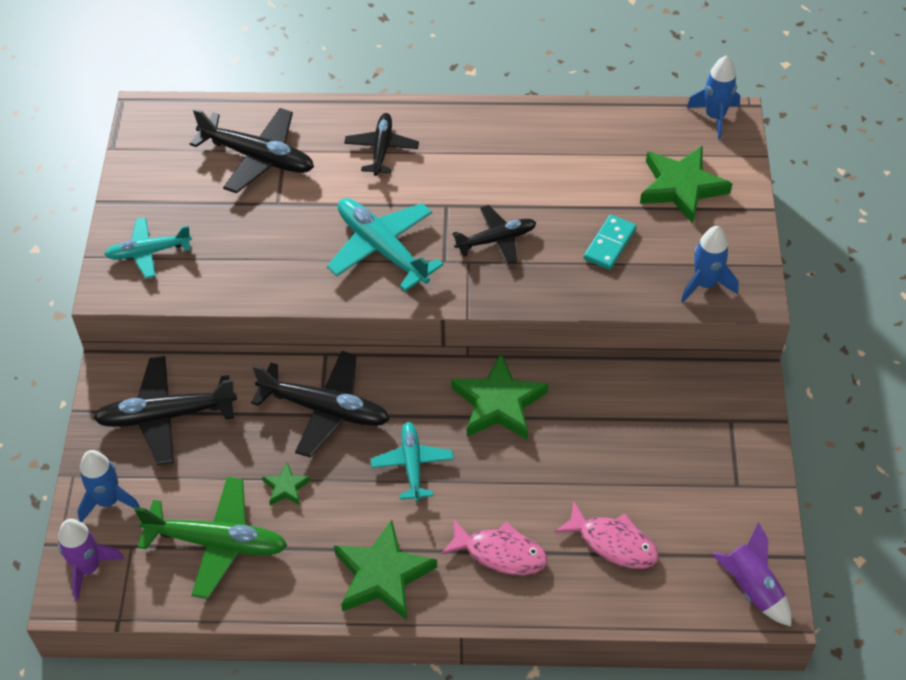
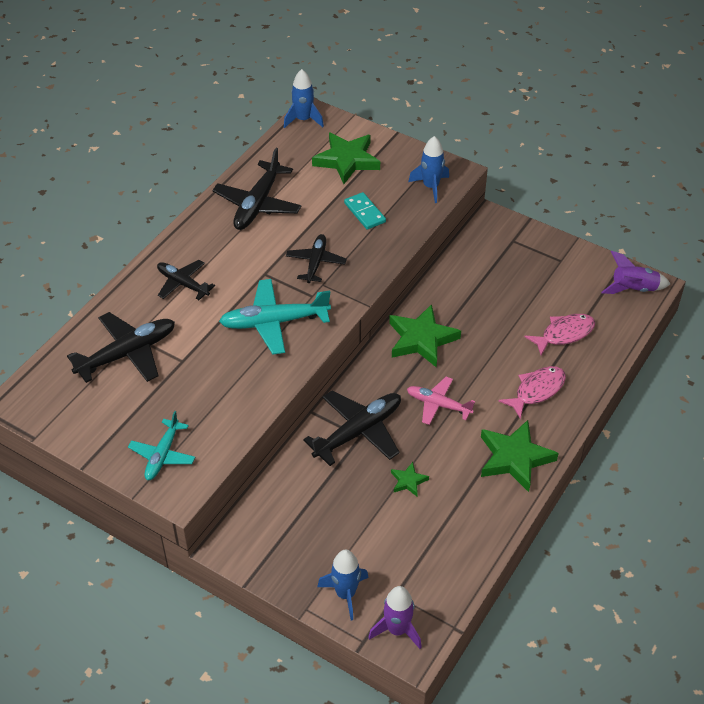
camera: 60 degrees left, 5 degrees down
black plane [93,356,237,465] -> black plane moved to [212,148,302,230]
green plane [134,477,287,599] -> none
turquoise plane [371,422,454,502] -> pink plane [407,377,475,425]

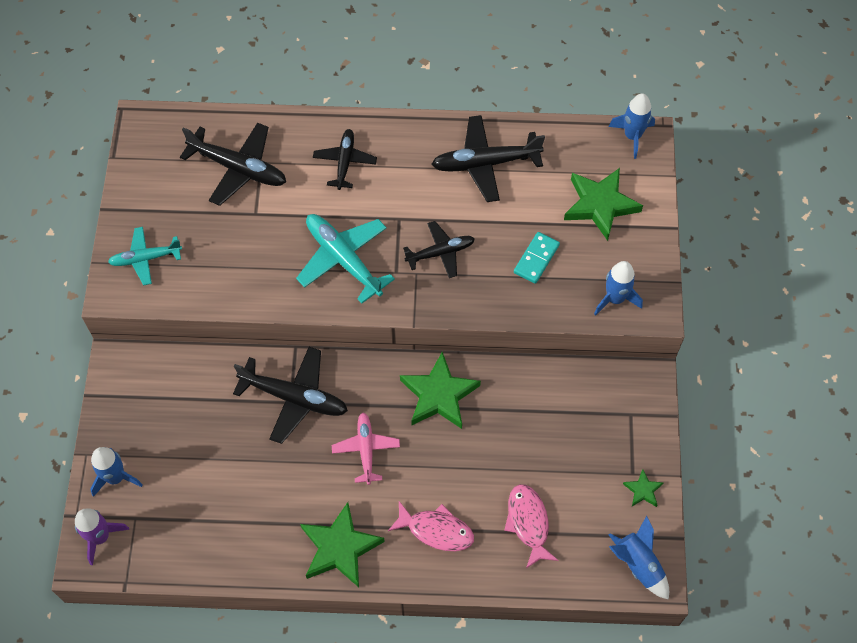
camera: 60 degrees right, 15 degrees up
green star [391,462,429,496] -> green star moved to [623,469,664,507]
pink fish [524,314,595,356] -> pink fish turned 135 degrees counterclockwise [504,484,559,569]
purple rocket [601,251,670,294] -> blue rocket [609,516,669,600]

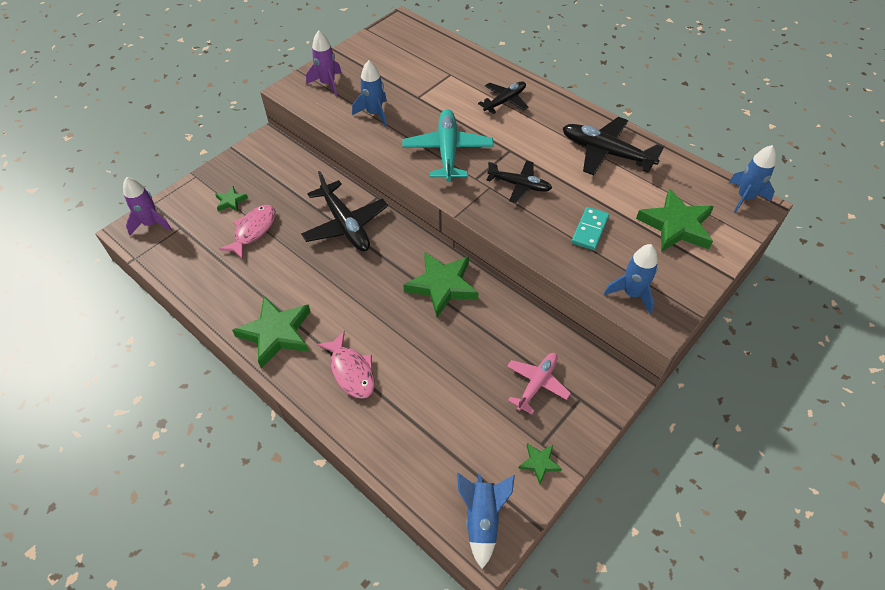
camera: 40 degrees right, 10 degrees down
blue rocket [90,447,143,497] -> blue rocket moved to [352,60,387,127]
turquoise plane [108,227,182,286] -> purple rocket [306,30,342,96]
black plane [180,122,286,206] -> none
pink plane [332,413,400,485] -> pink plane moved to [507,353,571,414]
pink fish [504,484,559,569] -> pink fish moved to [219,205,276,259]
turquoise domino [514,232,560,284] -> turquoise domino turned 45 degrees counterclockwise [572,207,609,250]
none -> green star [215,186,248,212]

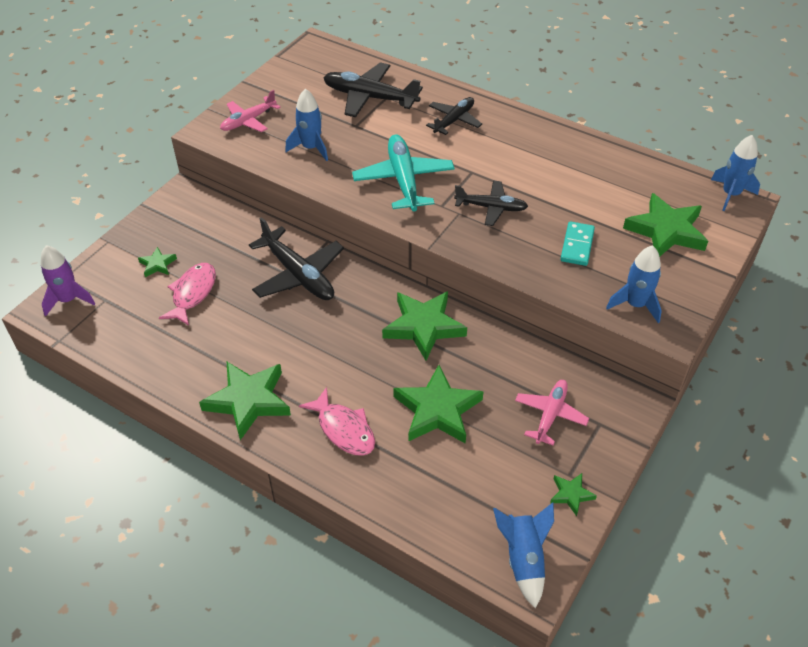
camera: 10 degrees left, 5 degrees down
purple rocket [306,30,342,96] -> pink plane [220,90,281,132]
black plane [563,117,664,175] -> black plane moved to [323,62,423,117]
none -> green star [393,365,484,444]

